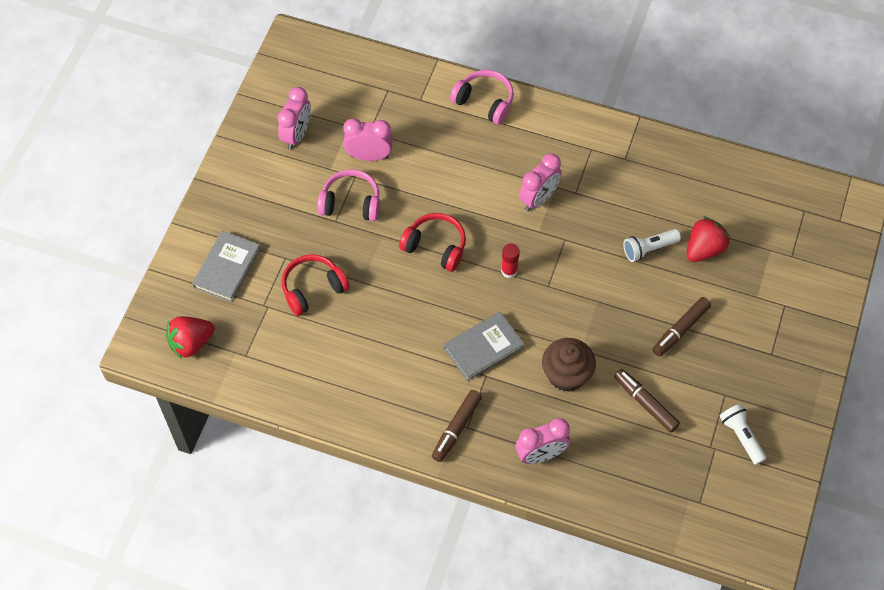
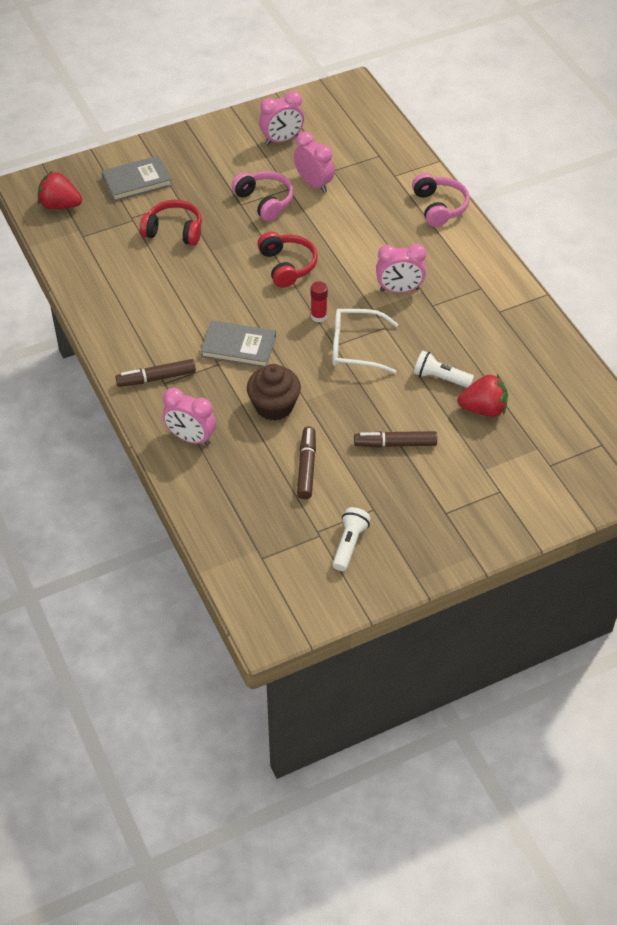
camera: 45 degrees right, 10 degrees down
none -> white glasses [332,309,398,374]

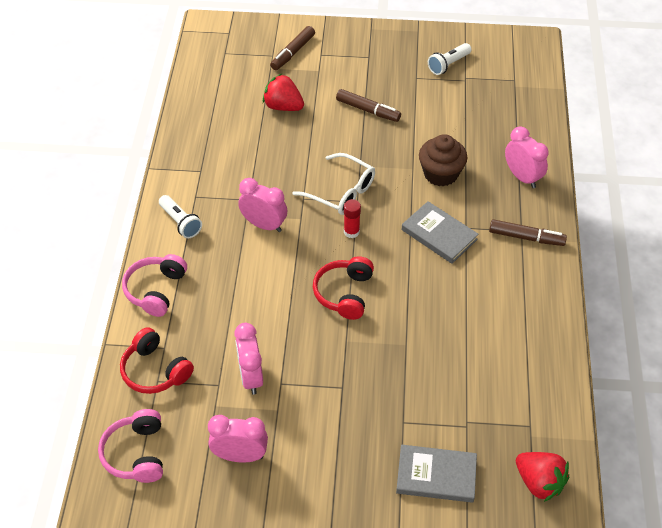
camera: 150 degrees left, 0 degrees up
red headphones [140,200,202,246] -> red headphones moved to [120,327,194,394]
pink headphones [231,171,294,221] -> pink headphones moved to [98,409,163,483]
brown marker [297,426,316,499] -> brown marker moved to [270,26,315,70]
white flashlight [414,350,474,388] -> white flashlight moved to [159,195,202,238]

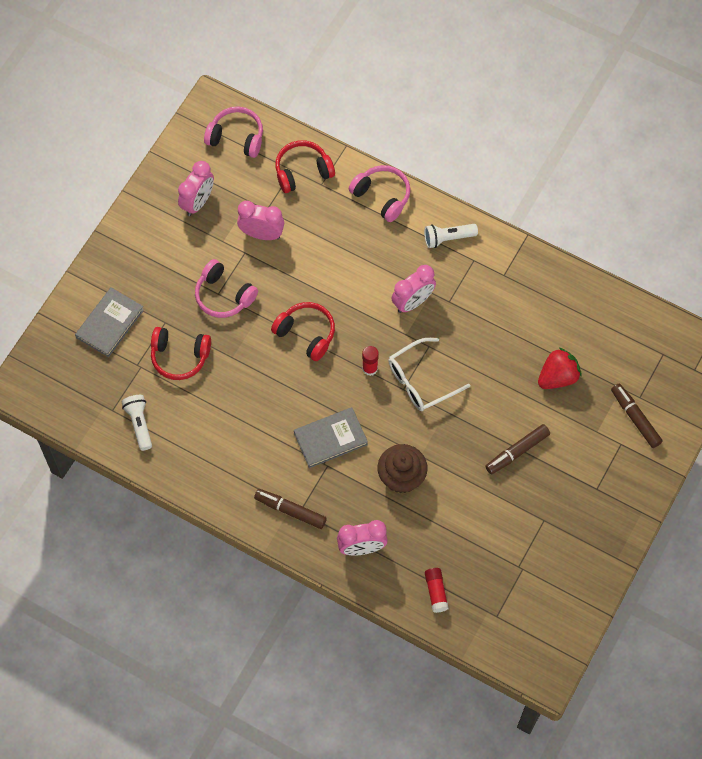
camera: 115 degrees right, 15 degrees up
white flashlight [428,43,472,75] -> white flashlight moved to [121,395,152,451]
brown marker [489,219,567,246] -> brown marker turned 75 degrees clockwise [254,489,327,529]
red strawberry [516,452,569,502] -> none
none -> red headphones [151,327,211,380]
none -> pink headphones [195,259,258,318]
none -> red glue stick [425,568,449,613]

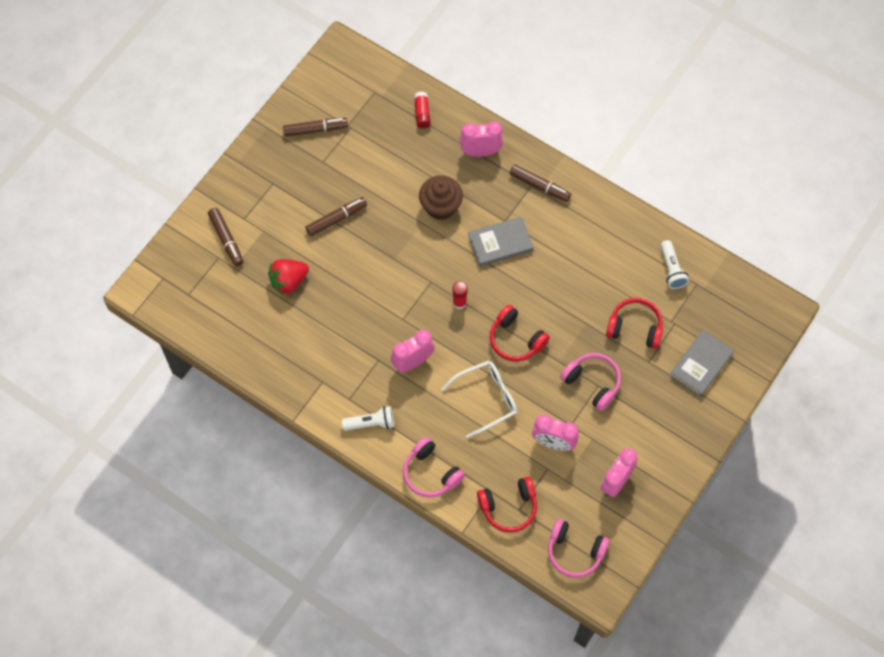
camera: 175 degrees left, 0 degrees up
white glasses [388,338,470,411] -> white glasses moved to [441,361,517,439]
none -> brown marker [283,118,348,137]

